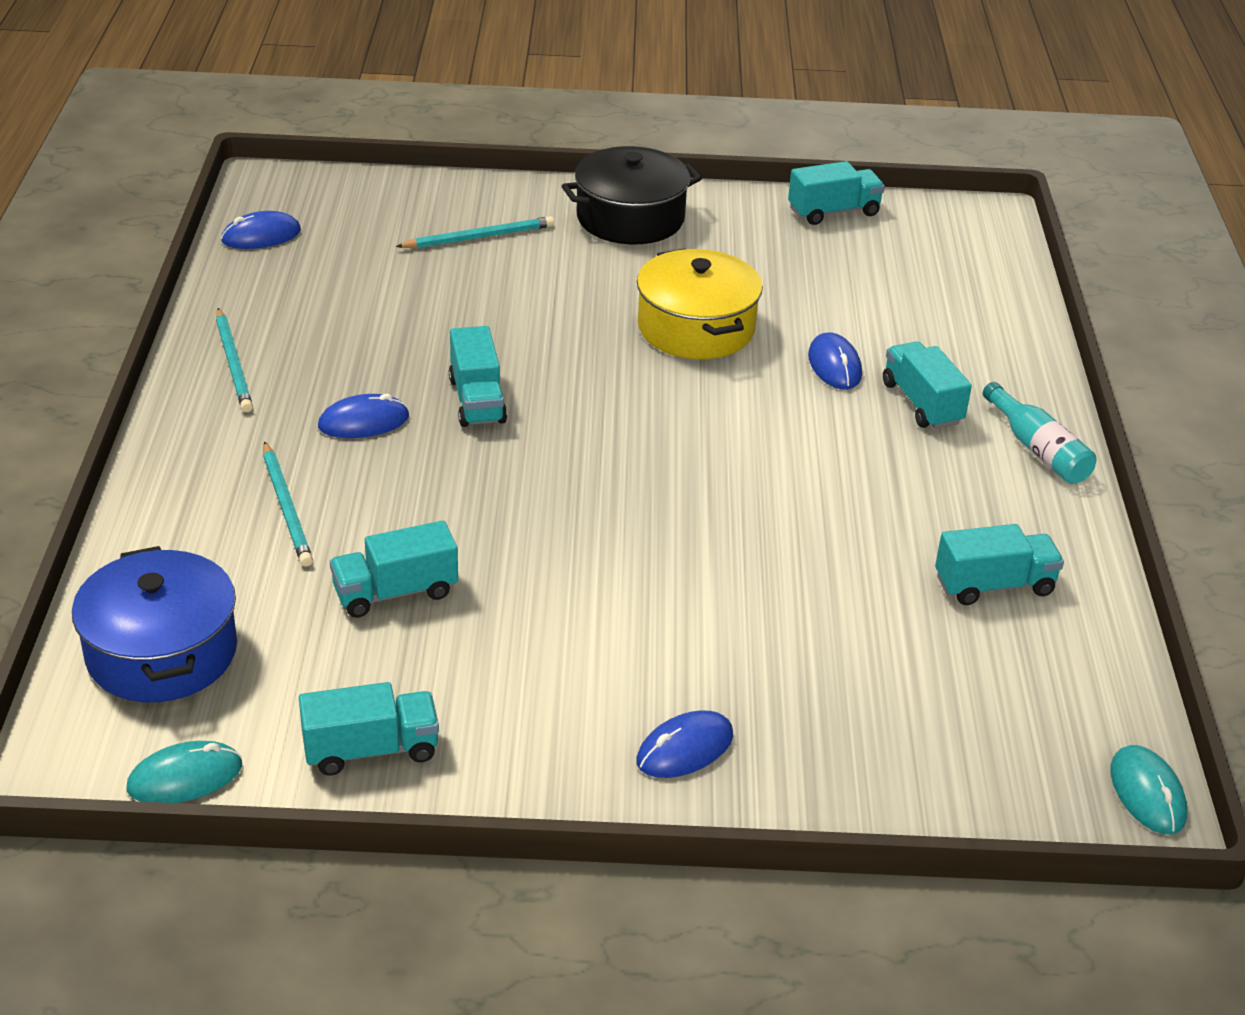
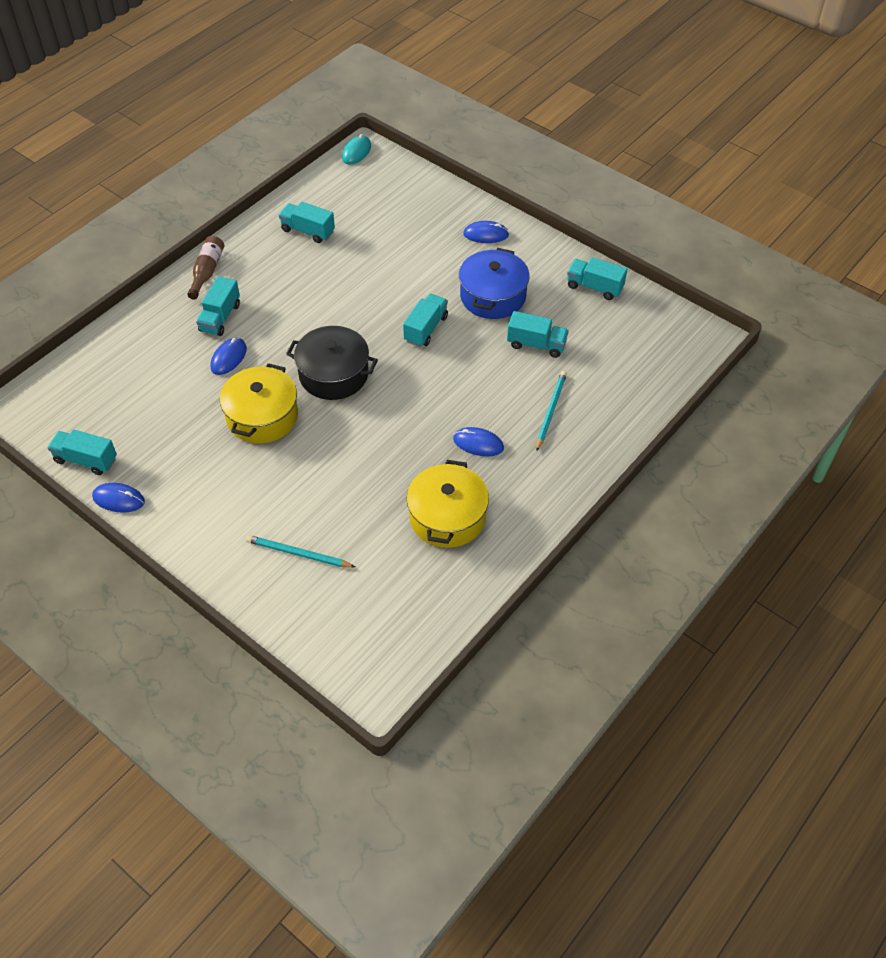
camera: 140 degrees left, 15 degrees up
blue pot [72,546,237,702] -> blue pot moved to [459,248,530,319]
turquoise mouse [126,741,242,803] -> none
turquoise pencil [216,308,253,412] -> none
blue mouse [221,211,301,249] -> blue mouse moved to [92,483,145,512]
turquoise truck [449,326,507,427] -> turquoise truck moved to [403,294,448,347]
black pot [562,146,702,244] -> black pot moved to [286,326,378,400]
turquoise bottle [983,382,1096,484] -> brown bottle [187,236,224,300]
none -> yellow pot [407,460,489,548]

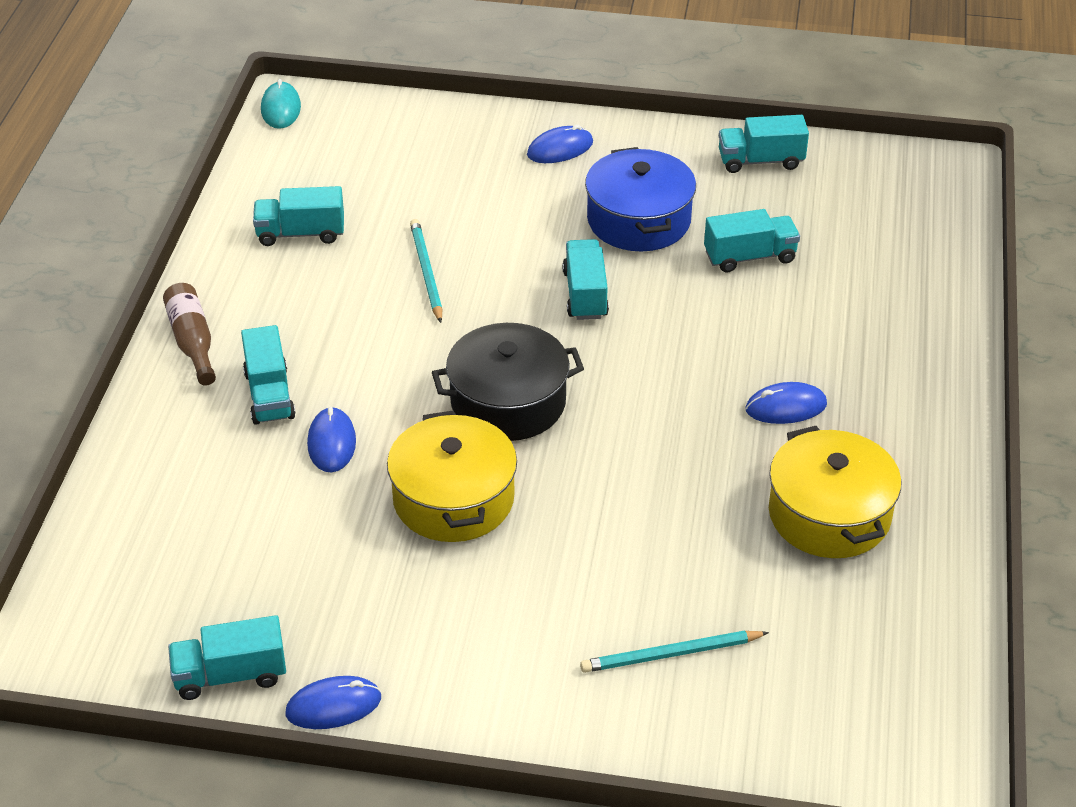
camera: 30 degrees left, 10 degrees down
turquoise pencil [536,371,567,451] -> turquoise pencil moved to [410,219,442,323]

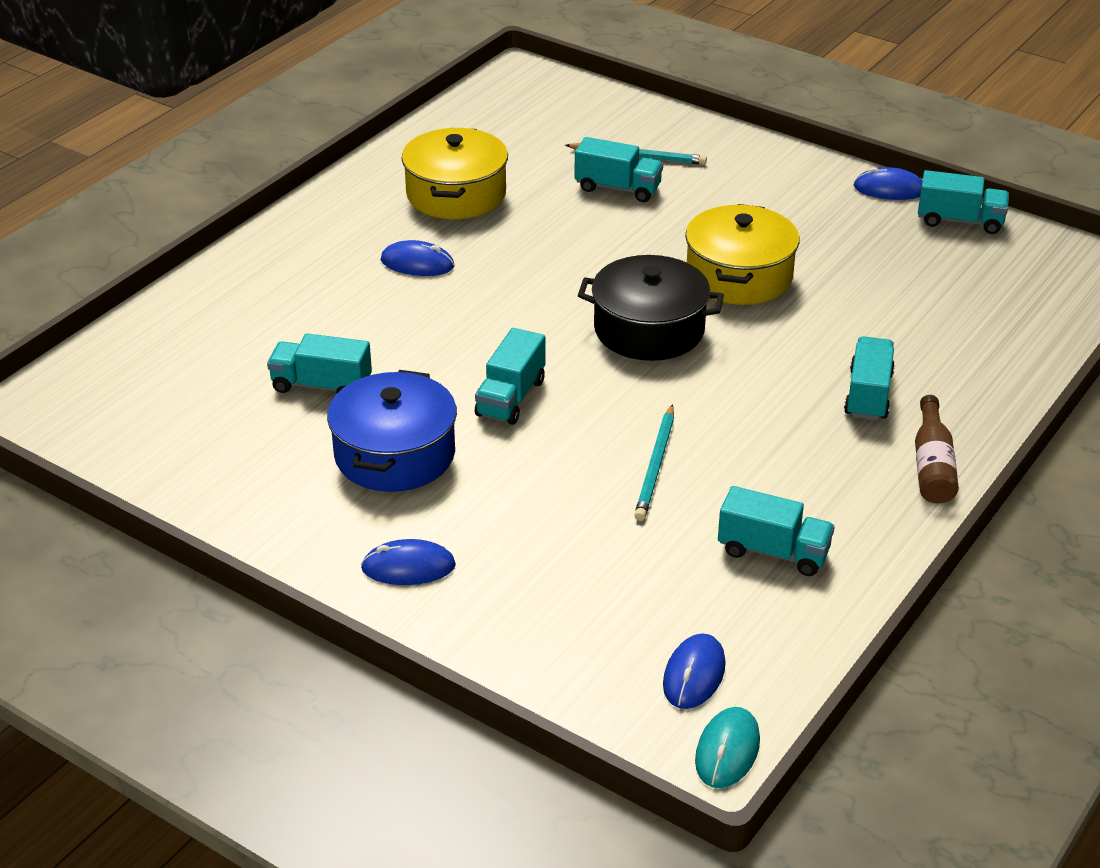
camera: 155 degrees left, 5 degrees down
blue mouse [307,407,356,473] -> blue mouse moved to [663,633,726,709]
turquoise truck [719,115,809,173] -> turquoise truck moved to [574,137,663,202]

